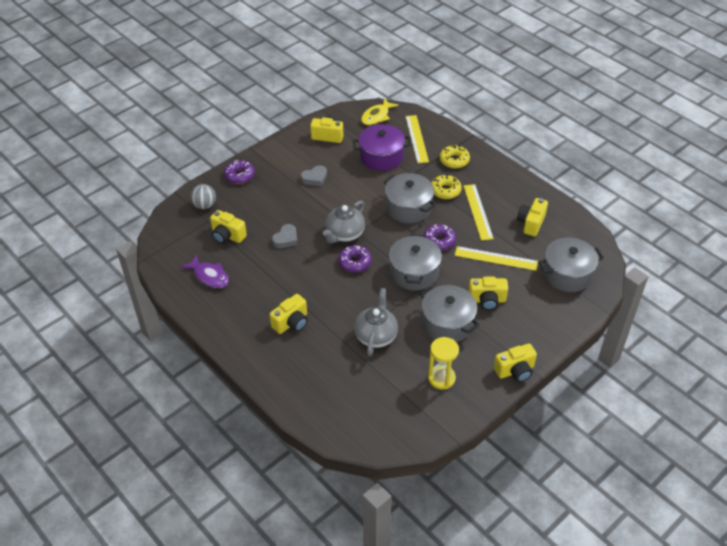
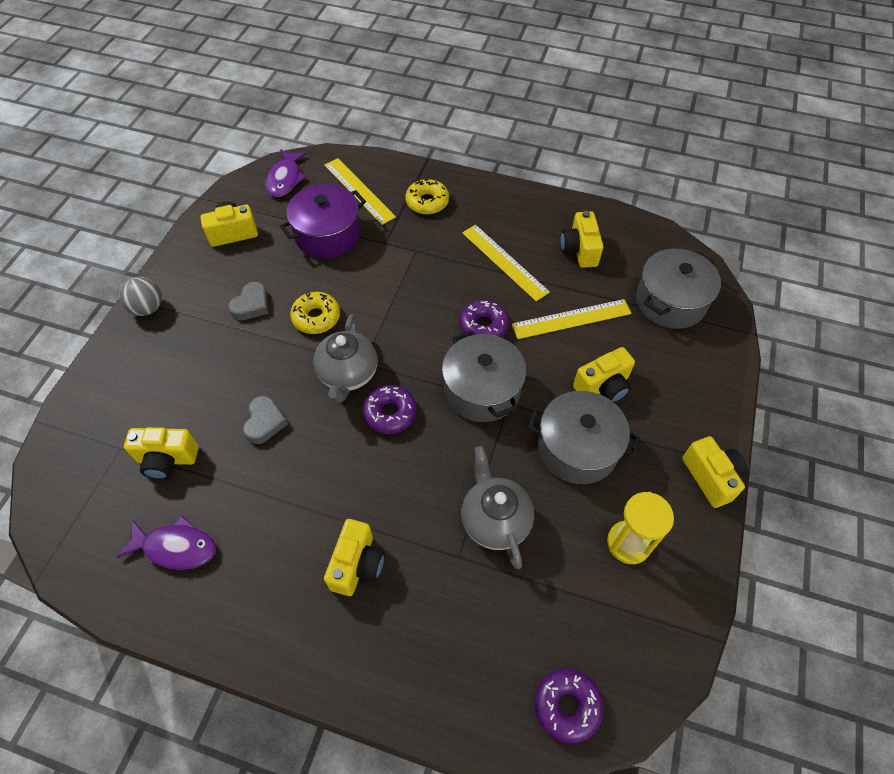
camera: 30 degrees left, 10 degrees up
grey ball [191,184,216,209] -> grey ball moved to [119,277,162,316]
purple donut [224,160,255,184] -> purple donut moved to [535,668,604,743]
yellow fish [361,98,399,125] -> purple fish [266,149,307,197]
grey pot [384,173,436,223] -> none
yellow donut [431,175,462,199] -> yellow donut moved to [290,292,340,334]
yellow camera [494,343,537,382] -> yellow camera turned 60 degrees counterclockwise [682,436,747,508]

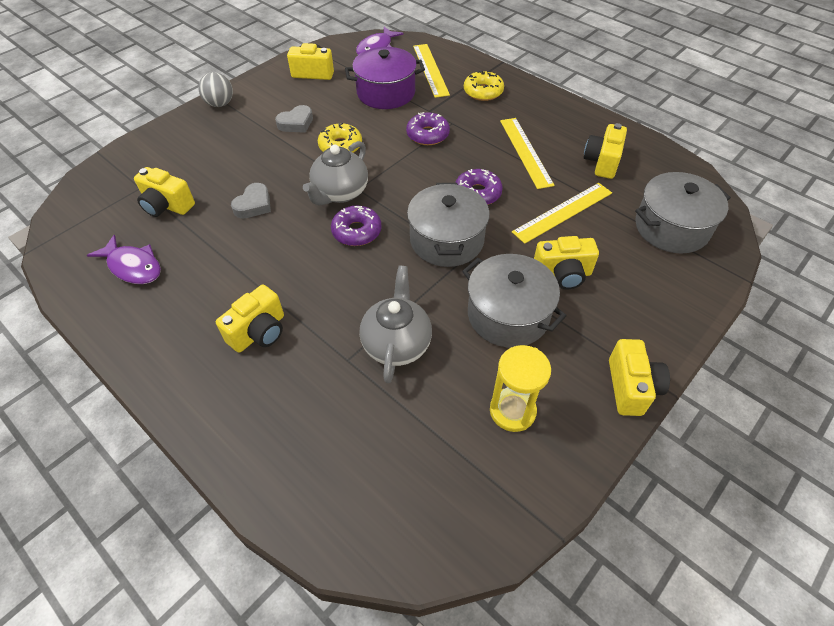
camera: 25 degrees right, 5 degrees down
yellow ruler [512,299,632,339] -> yellow ruler turned 45 degrees counterclockwise [512,183,612,244]
purple donut [535,668,604,743] -> purple donut moved to [406,112,450,145]

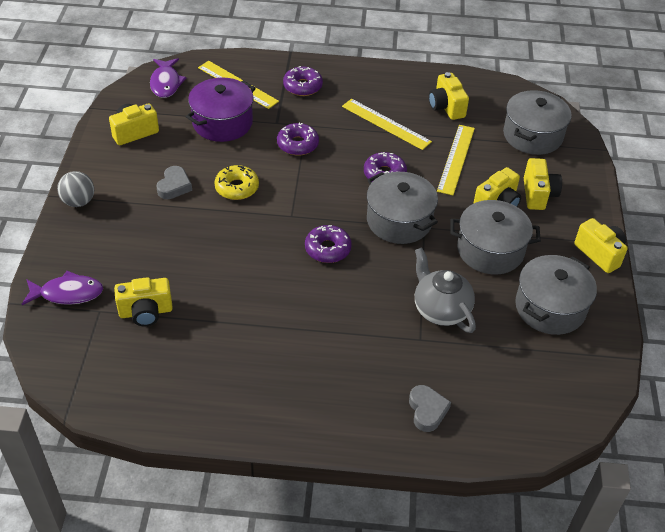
camera: 40 degrees left, 5 degrees down
purple fish [87,235,161,284] -> purple fish moved to [22,271,103,305]
yellow camera [216,285,284,353] -> yellow camera moved to [524,158,562,210]
grey heart [231,183,271,219] -> grey heart moved to [409,385,451,432]
grey teapot [303,141,368,205] -> none
yellow donut [464,71,504,101] -> purple donut [283,66,323,96]
yellow hourglass [490,345,551,432] -> grey pot [515,255,597,335]

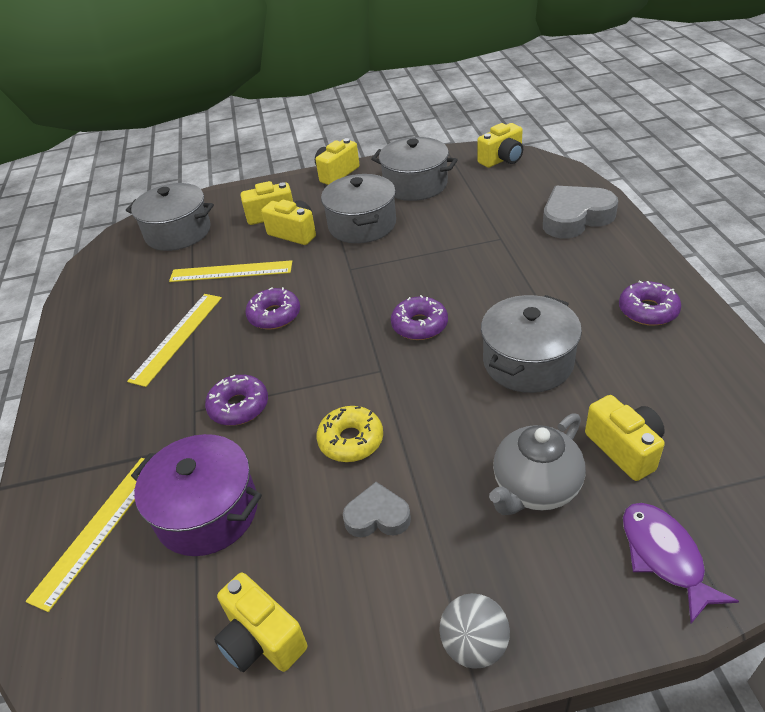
camera: 100 degrees left, 5 degrees down
purple fish [150,58,186,98] -> none
purple donut [283,66,323,96] -> purple donut moved to [619,281,681,326]
grey pot [367,172,438,244] -> grey pot moved to [481,295,582,393]
grey heart [409,385,451,432] -> grey heart [543,186,618,238], size x1.77
grey teapot [415,247,476,333] -> grey teapot moved to [489,413,586,515]
yellow camera [429,72,469,120] -> yellow camera moved to [477,123,523,168]

